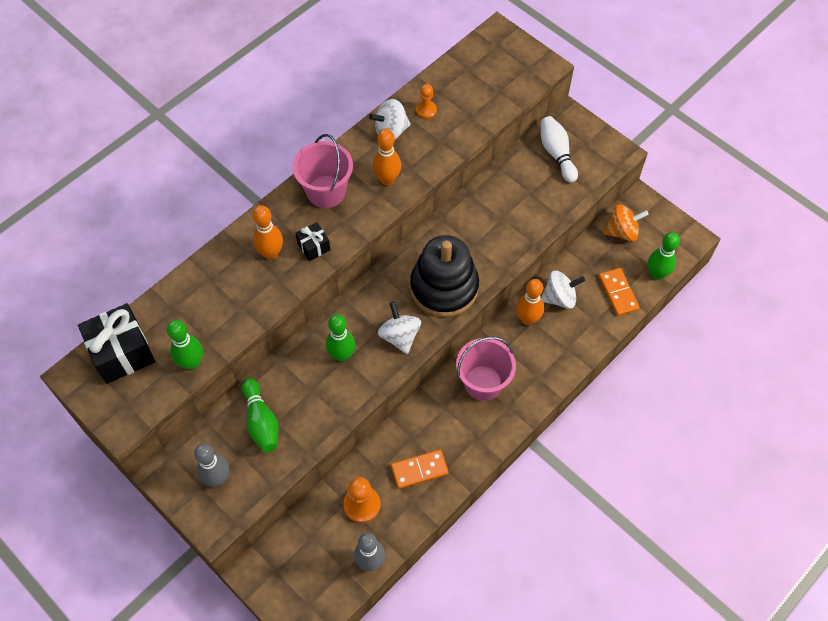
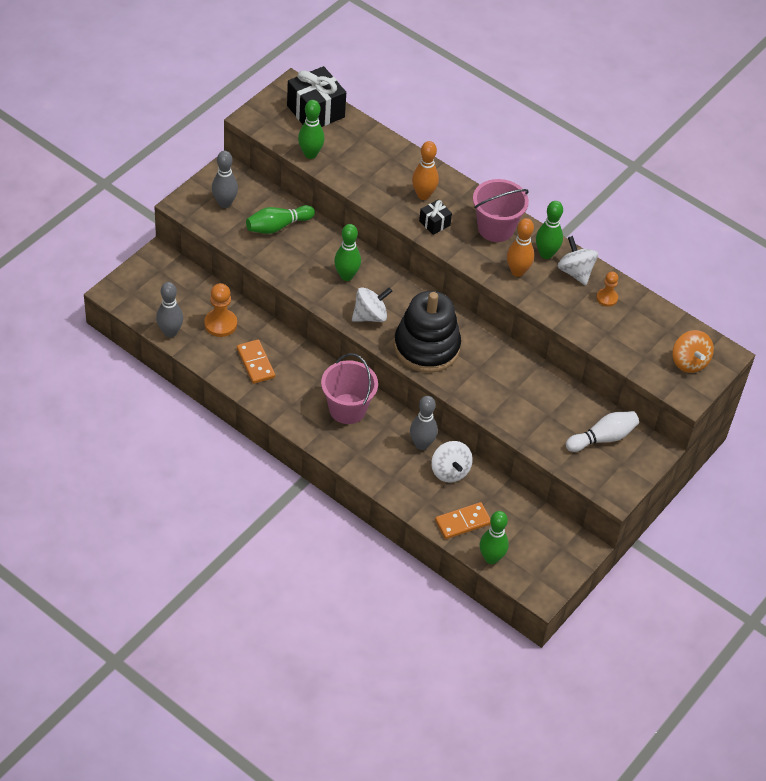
camera: 80 degrees right, 10 degrees down
orange bowling pin [516,279,544,325] -> grey bowling pin [410,396,438,450]
orange spinning top [604,204,649,241] -> orange spinning top moved to [672,330,714,373]
none -> green bowling pin [536,201,563,259]

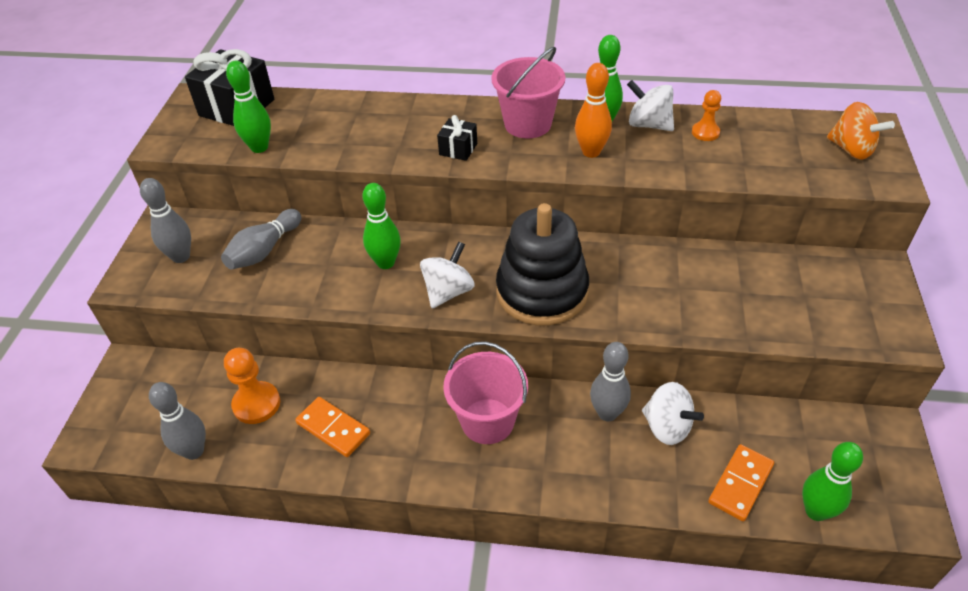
camera: 25 degrees left, 5 degrees down
green bowling pin [246,205,315,234] -> grey bowling pin [221,209,301,269]
orange bowling pin [412,141,439,200] -> none
white bowling pin [566,411,639,452] -> none

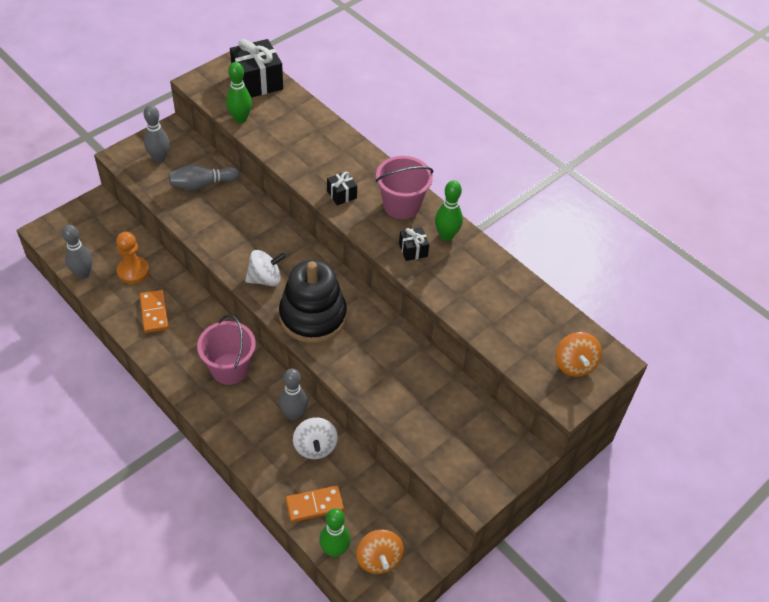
camera: 35 degrees right, 5 degrees up
green bowling pin [362,183,401,269] -> none
orange bowling pin [575,63,612,158] -> black gift [399,227,429,261]
white spinning top [627,80,674,131] -> none
orange pawn [692,90,721,141] -> none
none -> orange spinning top [356,529,404,574]

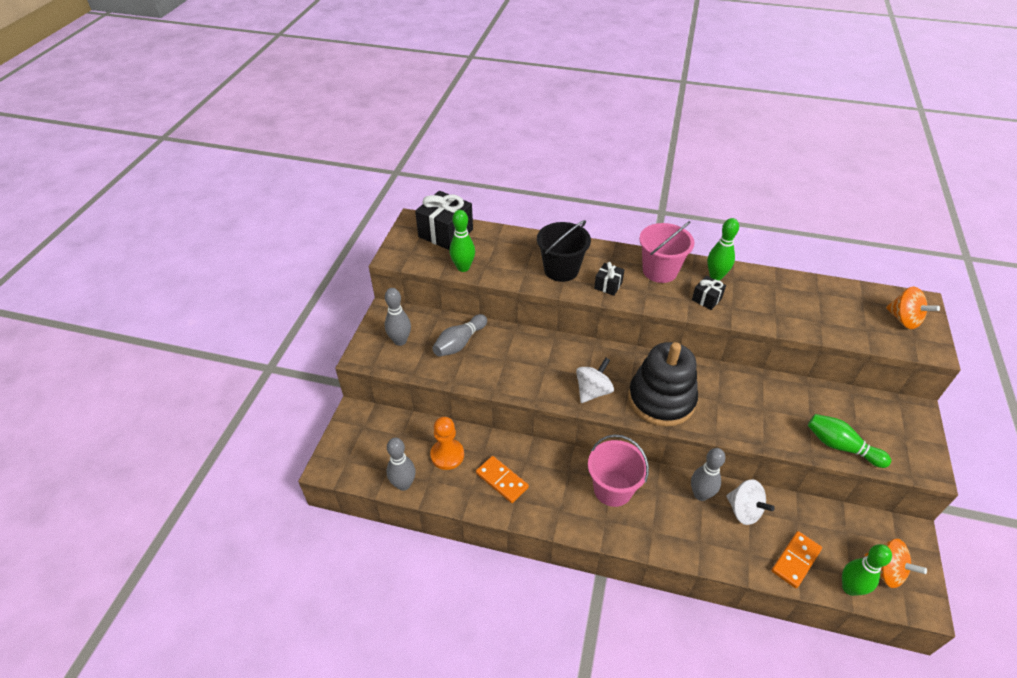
camera: 30 degrees left, 5 degrees down
none -> black bucket [537,220,591,282]
none -> green bowling pin [808,414,891,468]

